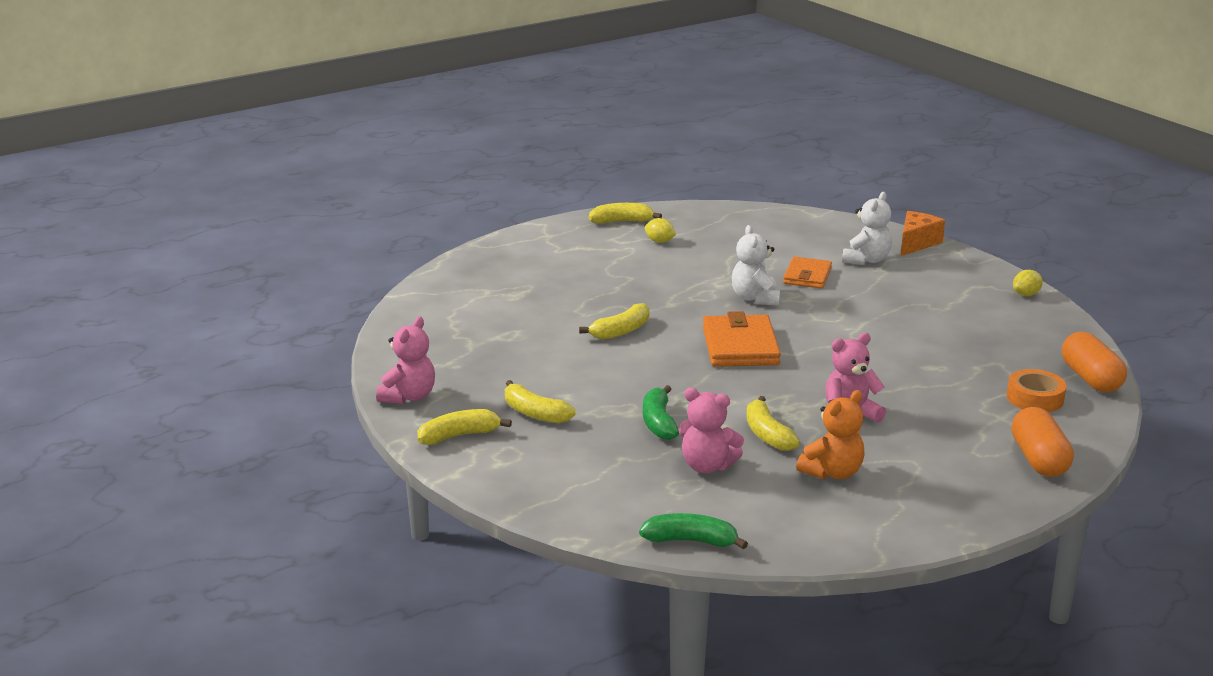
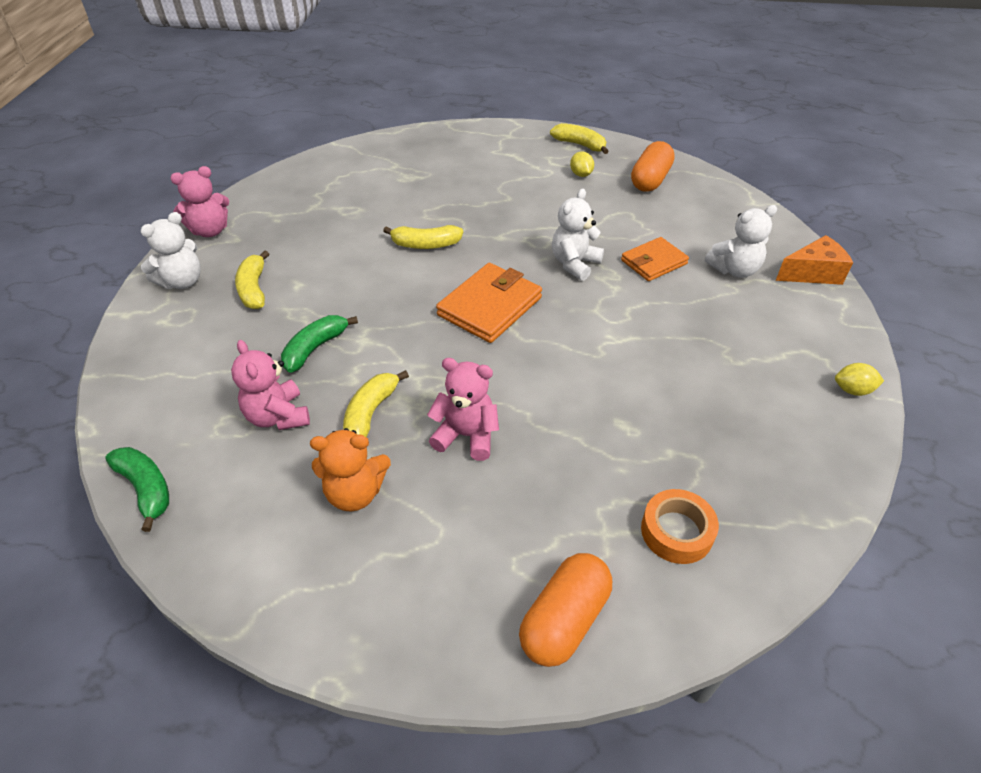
camera: 40 degrees right, 20 degrees up
yellow banana [417,409,512,445] -> white teddy bear [140,212,201,289]
orange capsule [1062,332,1127,392] -> orange capsule moved to [631,141,675,192]

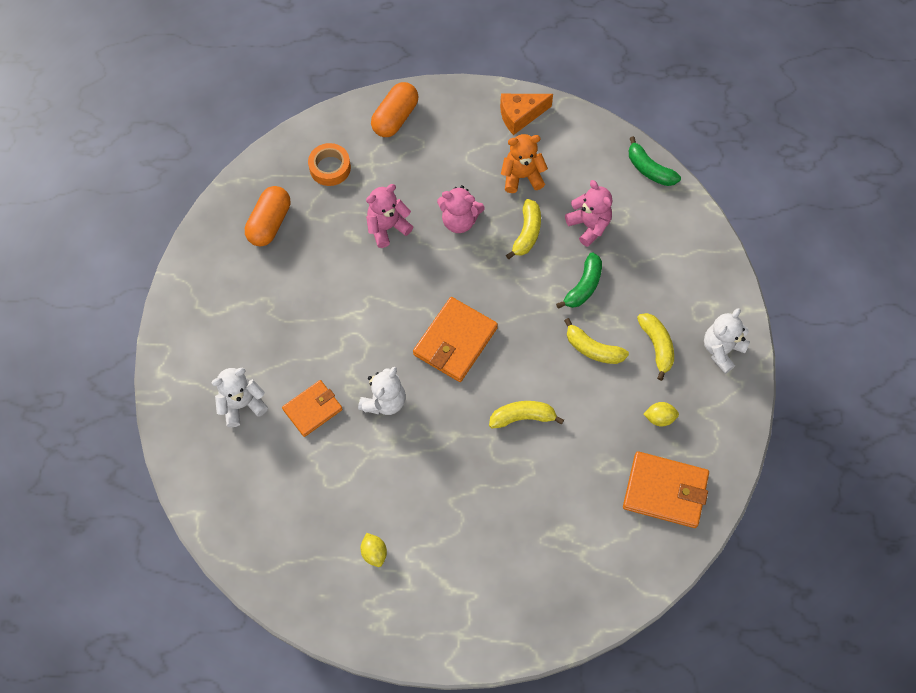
camera: 175 degrees right, 20 degrees up
pink teddy bear [170,166,230,237] -> pink teddy bear moved to [366,184,413,248]
yellow banana [550,123,609,154] -> yellow banana moved to [564,318,629,364]
orange capsule [631,141,675,192] -> orange capsule moved to [245,186,290,246]
orange cheese [776,235,853,285] -> orange cheese moved to [500,94,553,135]
yellow lemon [835,363,884,396] -> yellow lemon moved to [643,402,679,427]
none -> orange wallet [623,451,709,528]

